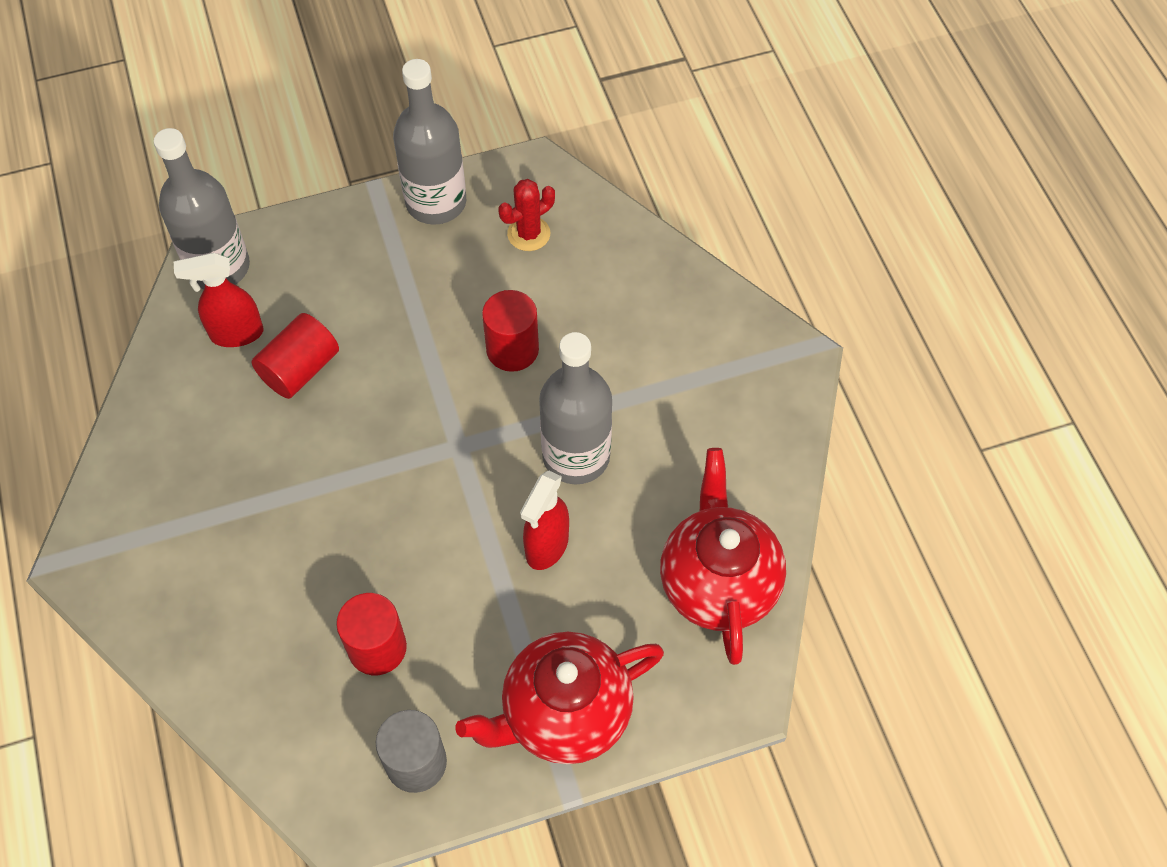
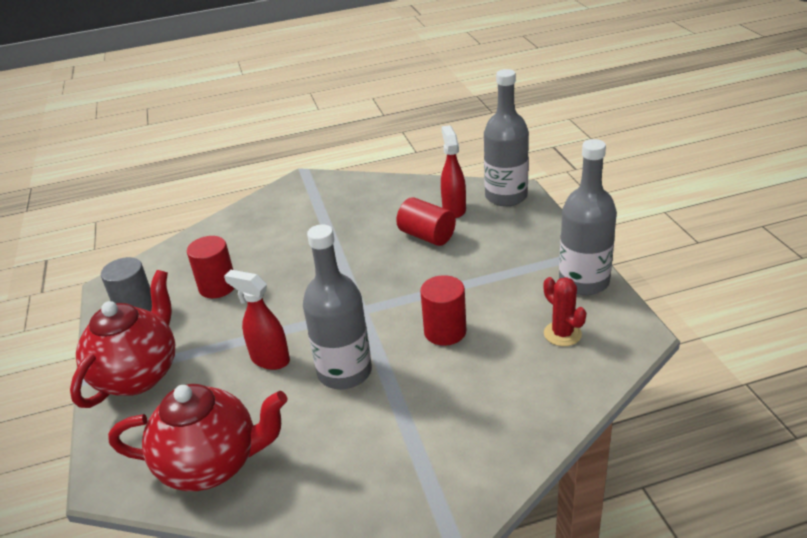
camera: 95 degrees right, 25 degrees down
red teapot [455,632,664,764] -> red teapot turned 45 degrees clockwise [70,270,175,408]

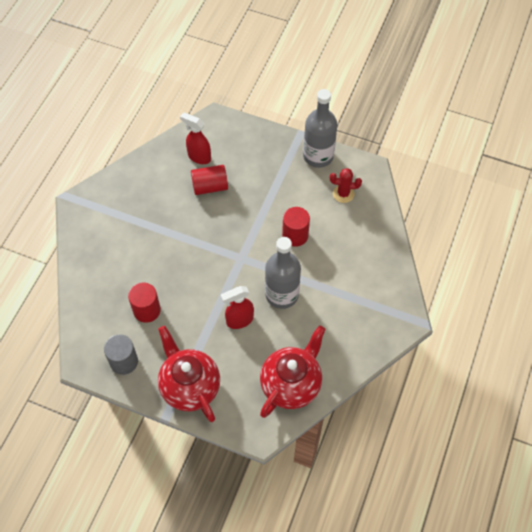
camera: 55 degrees left, 25 degrees up
grey bottle [484,69,529,206] -> none

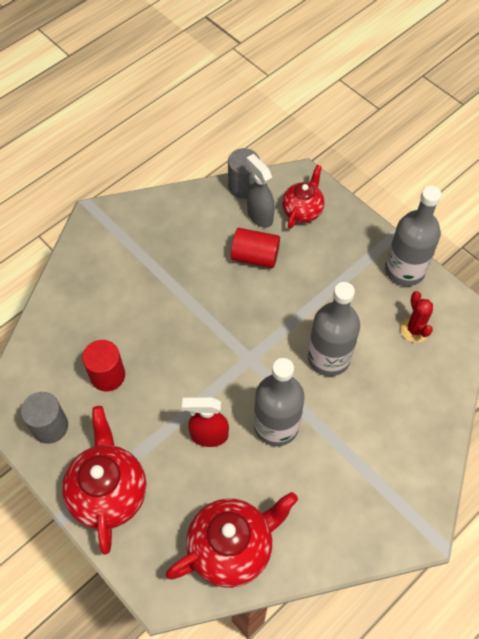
camera: 25 degrees right, 0 degrees up
red spray bottle [180,112,211,164] -> grey spray bottle [246,154,275,228]
red cylinder [282,207,310,247] -> grey bottle [308,282,360,376]
red cactus [330,168,362,203] -> red cactus turned 45 degrees clockwise [400,291,433,343]
none -> grey cylinder [228,148,260,199]
none -> red teapot [282,165,325,228]

